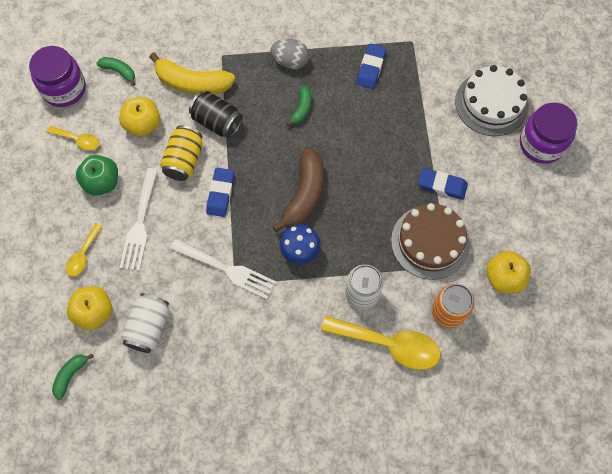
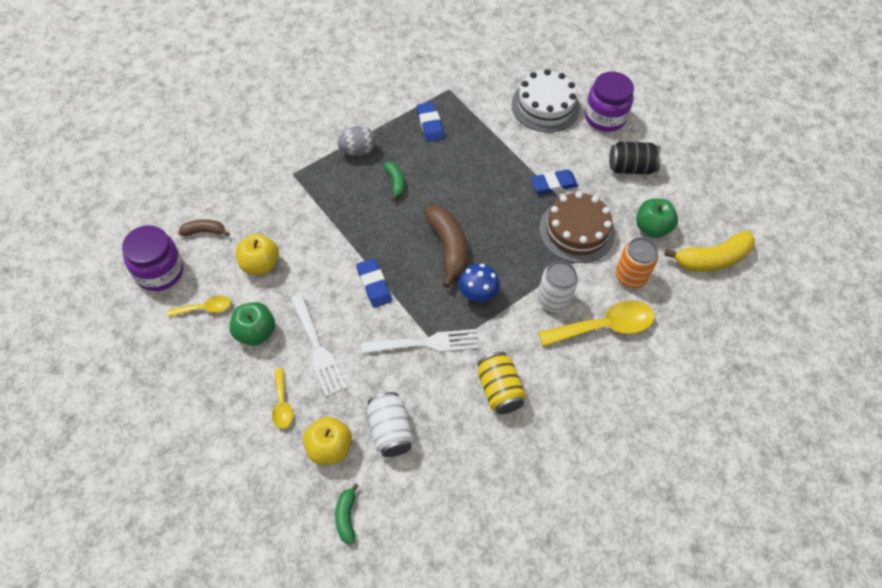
camera: 35 degrees left, 10 degrees down
green banana [96,57,135,86] -> brown banana [178,220,230,236]
yellow banana [150,53,235,95] -> yellow banana moved to [664,231,755,272]
yellow can [160,125,203,181] -> yellow can moved to [478,351,526,414]
black can [189,91,243,138] -> black can moved to [609,142,662,174]
yellow apple [486,251,531,293] -> green apple [636,198,678,238]

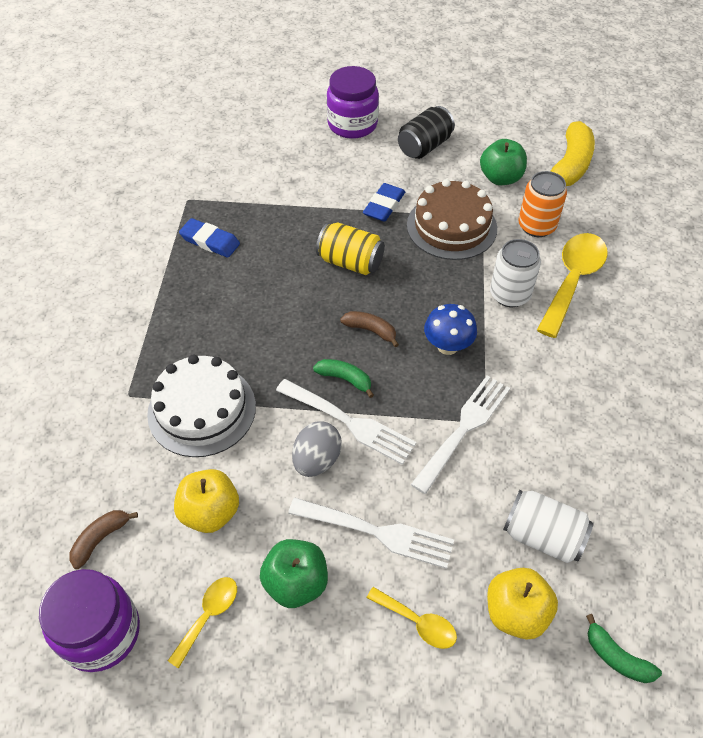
camera: 45 degrees left, 5 degrees down
grey egg [337,126,376,156] -> grey egg moved to [292,421,342,477]
blue eraser [356,258,392,308] -> white fork [276,379,416,465]
green banana [384,162,405,201] -> green banana moved to [313,359,374,398]
brown banana [424,206,468,288] -> brown banana [340,311,399,347], size x0.53
yellow can [478,351,526,414] -> yellow can moved to [316,223,385,275]
white cake [511,69,580,132] -> white cake moved to [147,355,256,457]

